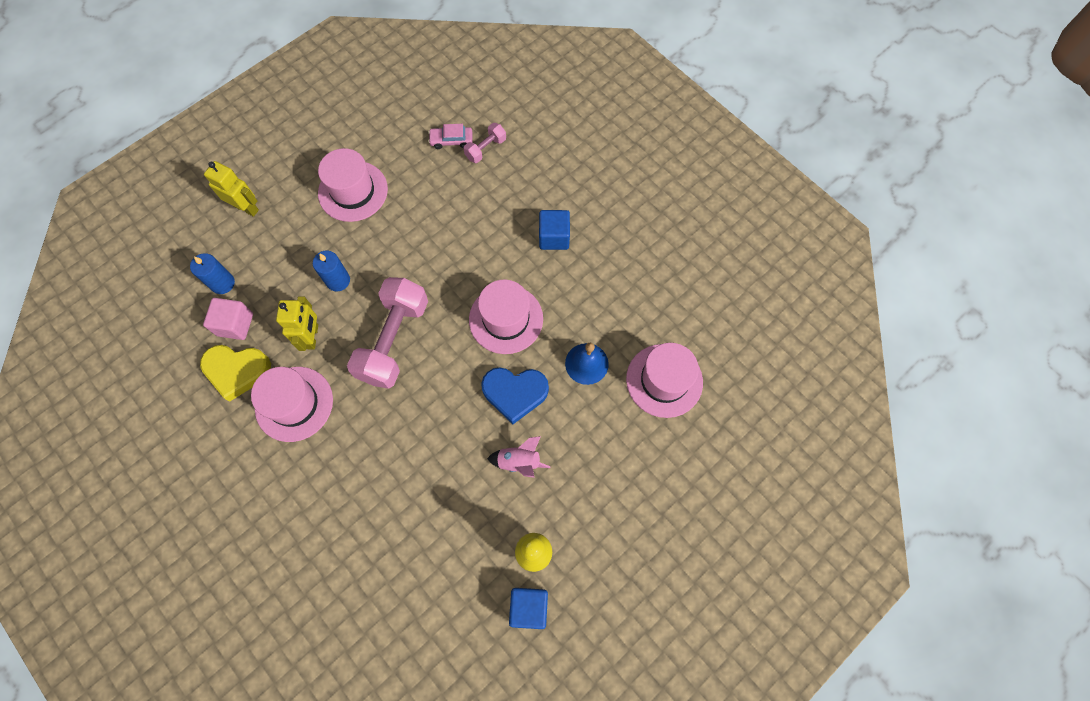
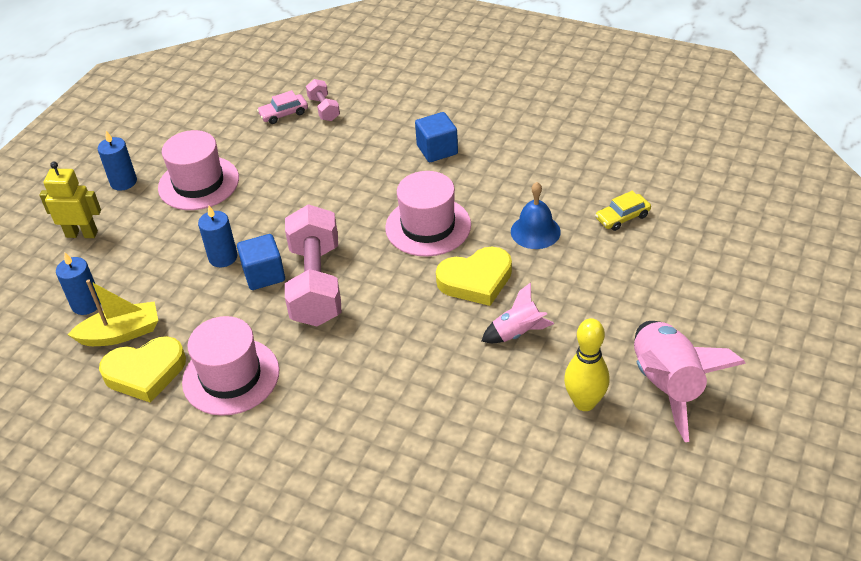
camera: 20 degrees left, 25 degrees down
pink cube [203,298,253,340] -> yellow boat [67,280,158,346]
yellow robot [276,296,318,351] -> none
pink dumbbell [463,123,506,163] -> pink dumbbell turned 45 degrees counterclockwise [306,79,340,121]
blue heart [481,367,549,424] -> yellow heart [436,247,512,306]
blue cube [509,588,548,629] -> blue cube moved to [237,234,285,290]
pink hat [626,343,703,418] -> yellow car [595,191,651,231]
none -> blue candle [98,131,137,191]
none -> pink rocket [634,321,746,442]

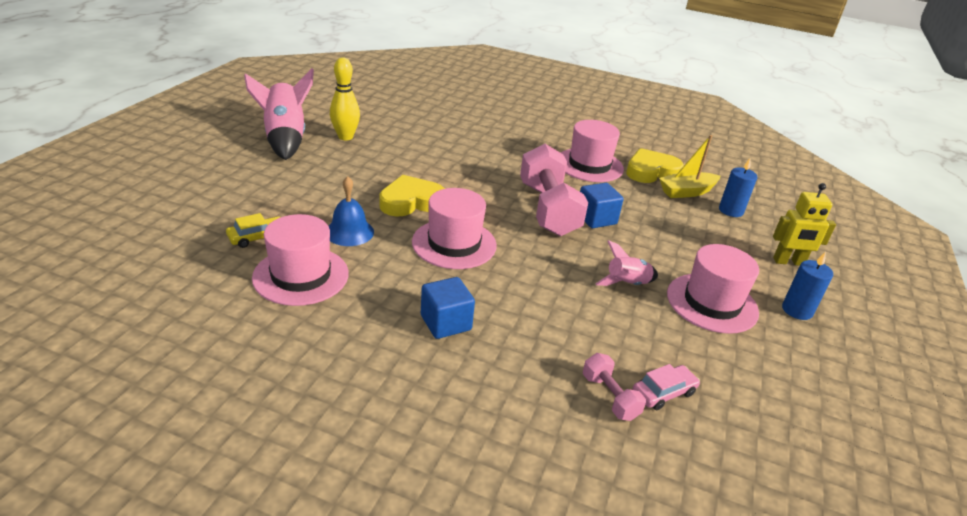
camera: 170 degrees right, 10 degrees down
blue candle [198,206,238,267] -> none
pink rocket [482,282,554,343] -> pink rocket moved to [596,240,658,286]
none -> pink hat [252,214,349,306]

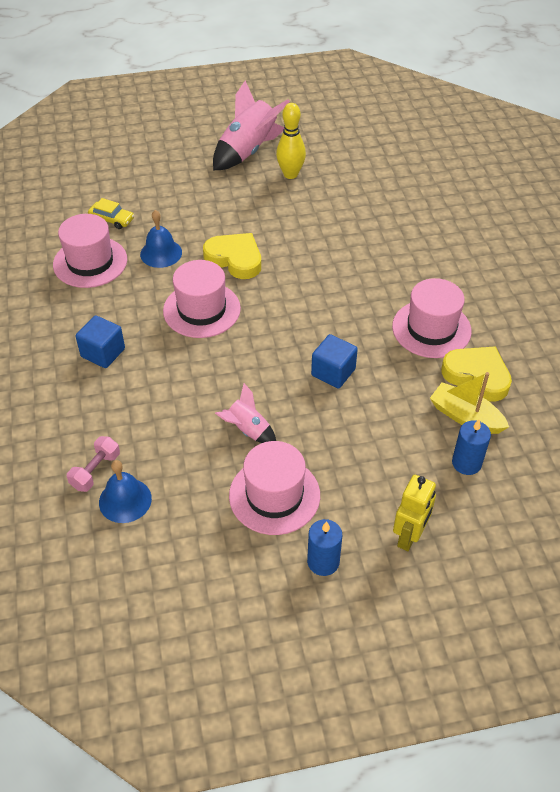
camera: 60 degrees right, 15 degrees up
pink dumbbell [520,144,588,236] -> none
pink car [632,364,700,410] -> blue bell [99,460,152,523]
yellow robot [773,183,836,266] -> yellow robot turned 120 degrees counterclockwise [393,475,436,551]

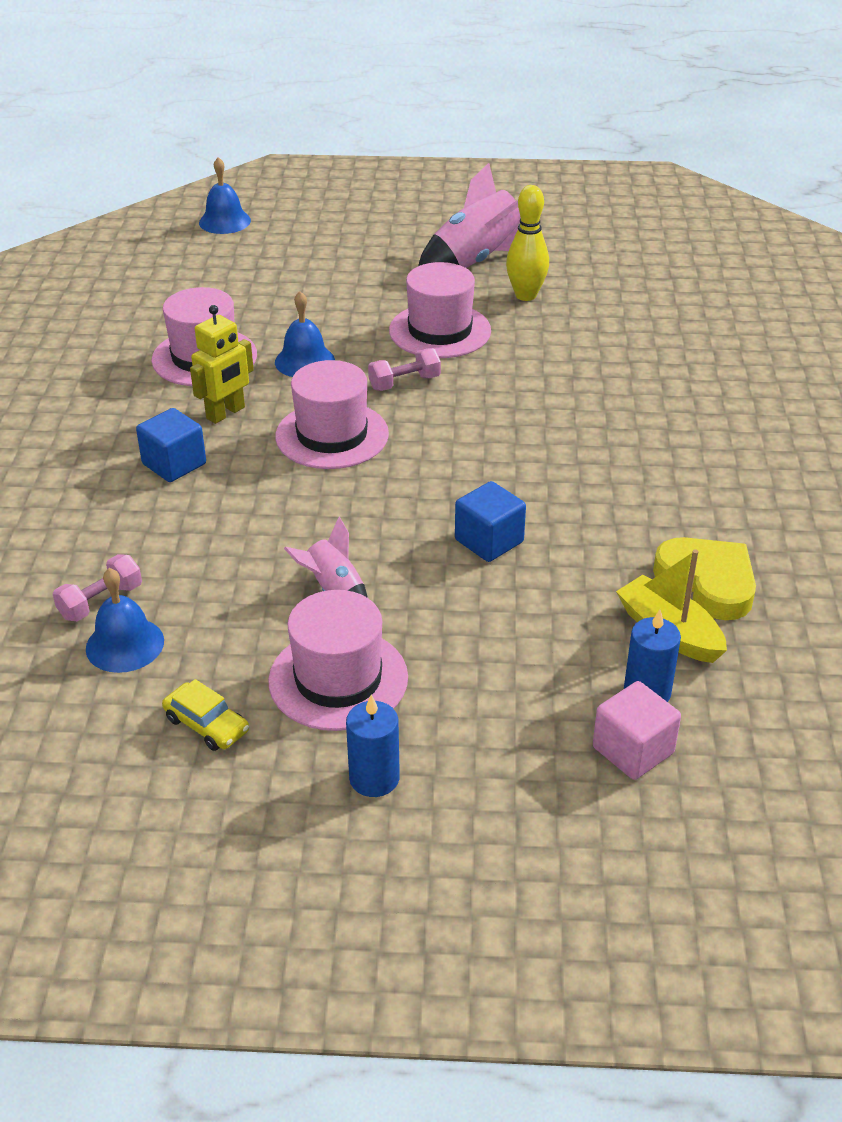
camera: 15 degrees right, 10 degrees down
yellow car [88,198,134,229] -> yellow car moved to [162,679,249,751]
yellow heart [203,233,261,279] -> pink dumbbell [368,348,441,391]
pink hat [392,278,472,358] -> pink hat moved to [389,262,491,358]
yellow robot [393,475,436,551] -> yellow robot moved to [190,305,254,424]
none -> blue bell [199,157,251,234]
none -> pink cube [593,681,681,780]

